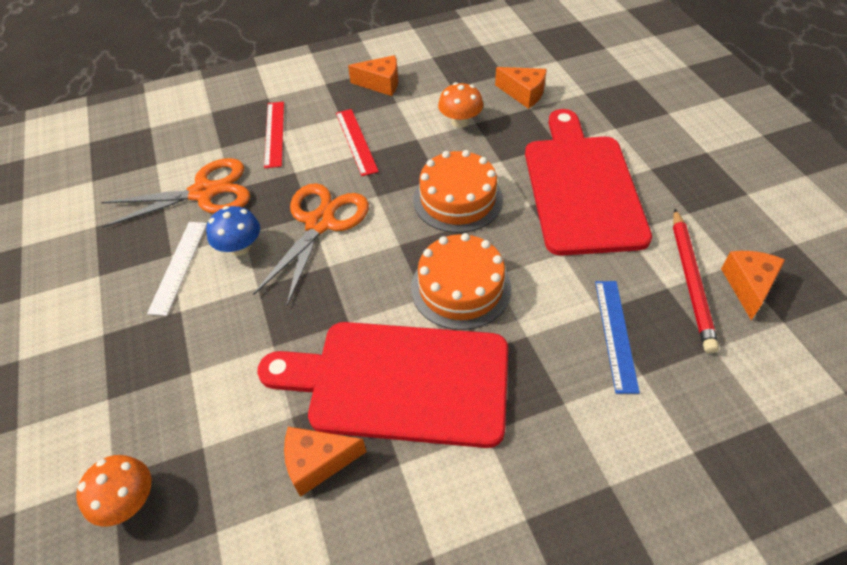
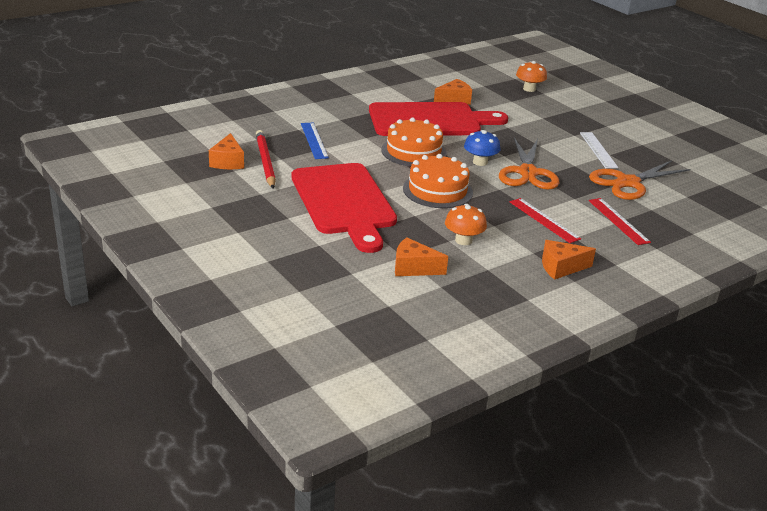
camera: 160 degrees right, 20 degrees down
blue mushroom [206,206,260,256] -> blue mushroom moved to [464,130,500,166]

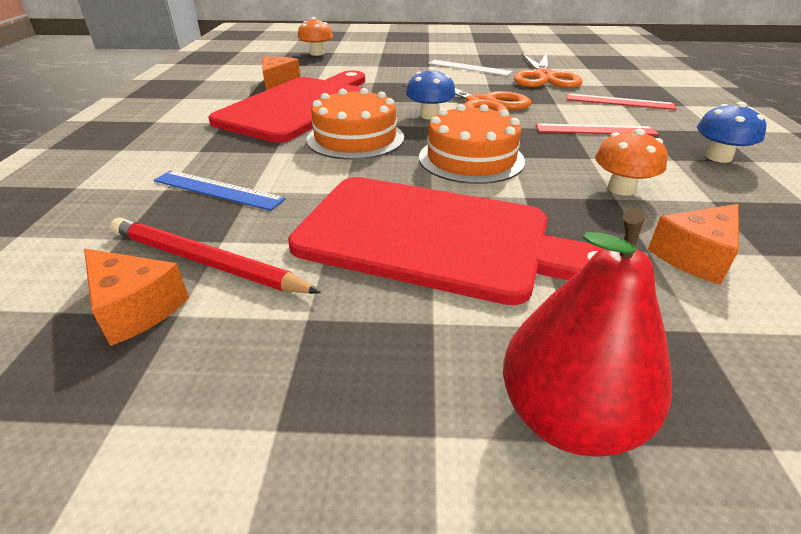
camera: 50 degrees left, 5 degrees up
orange cheese [542,240,596,280] -> blue mushroom [697,102,766,163]
none -> red pear [503,209,672,456]

